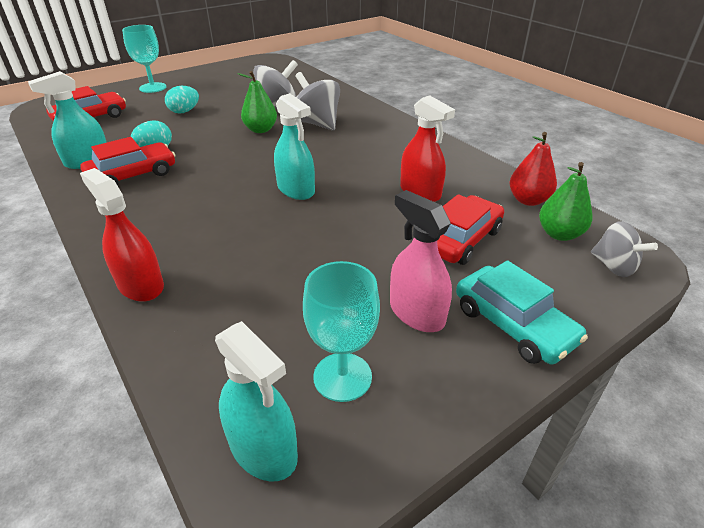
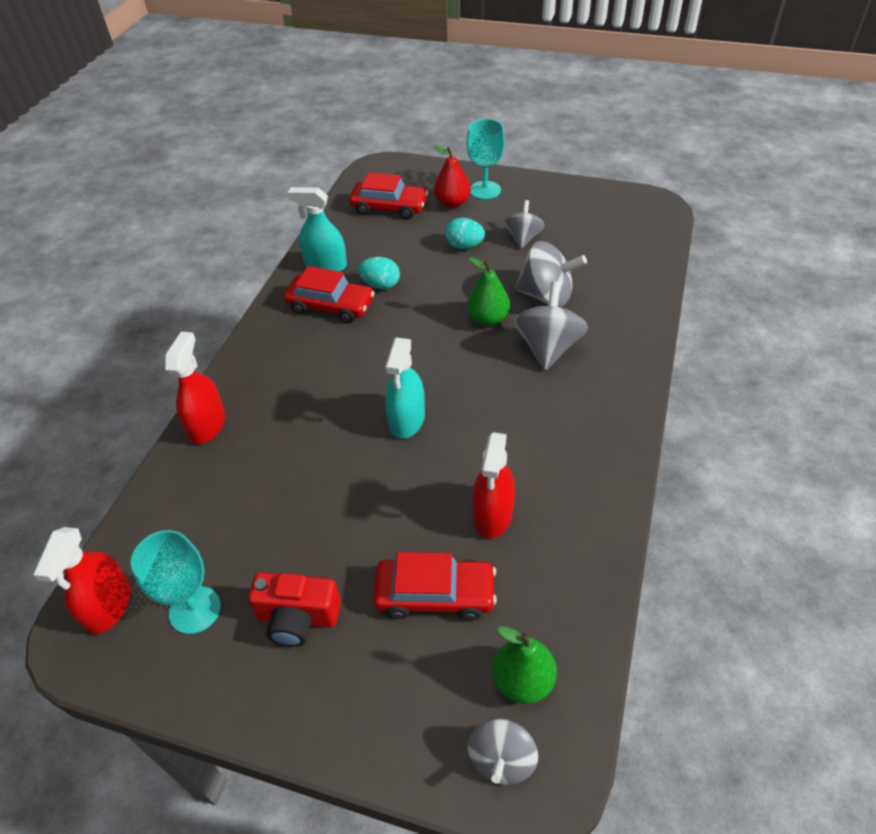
camera: 55 degrees right, 10 degrees up
turquoise spray bottle [215,321,298,481] -> red spray bottle [33,527,131,634]
pink spray bottle [390,190,452,332] -> red camera [248,572,341,647]
turquoise car [456,260,588,365] -> none
red pear [510,132,557,206] -> red pear moved to [434,146,471,208]
none -> grey spinning top [504,200,544,249]

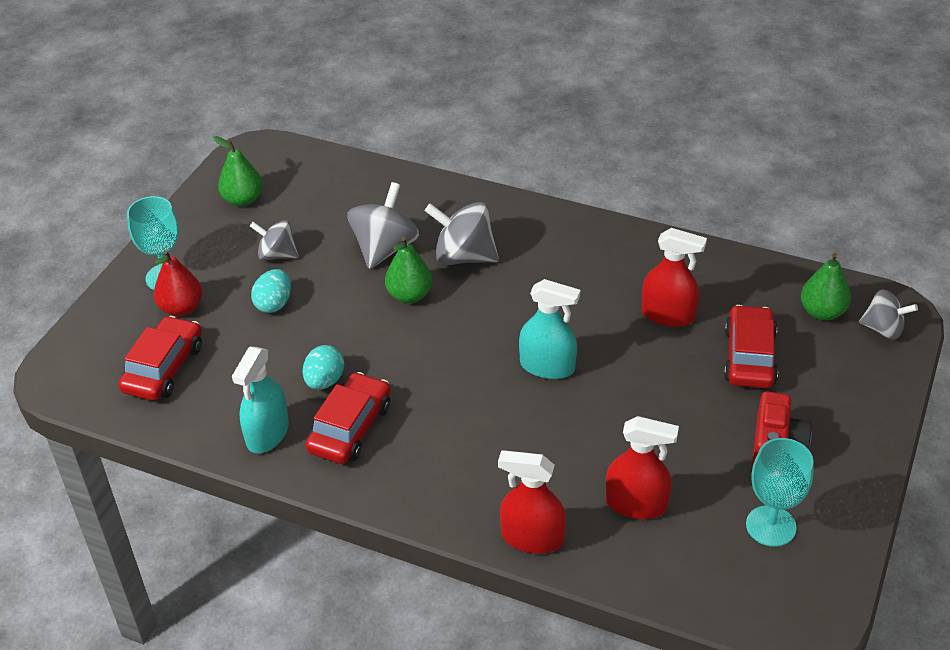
camera: 85 degrees left, 5 degrees down
red spray bottle [33,527,131,634] -> red spray bottle moved to [606,416,679,519]
none -> green pear [213,136,263,207]

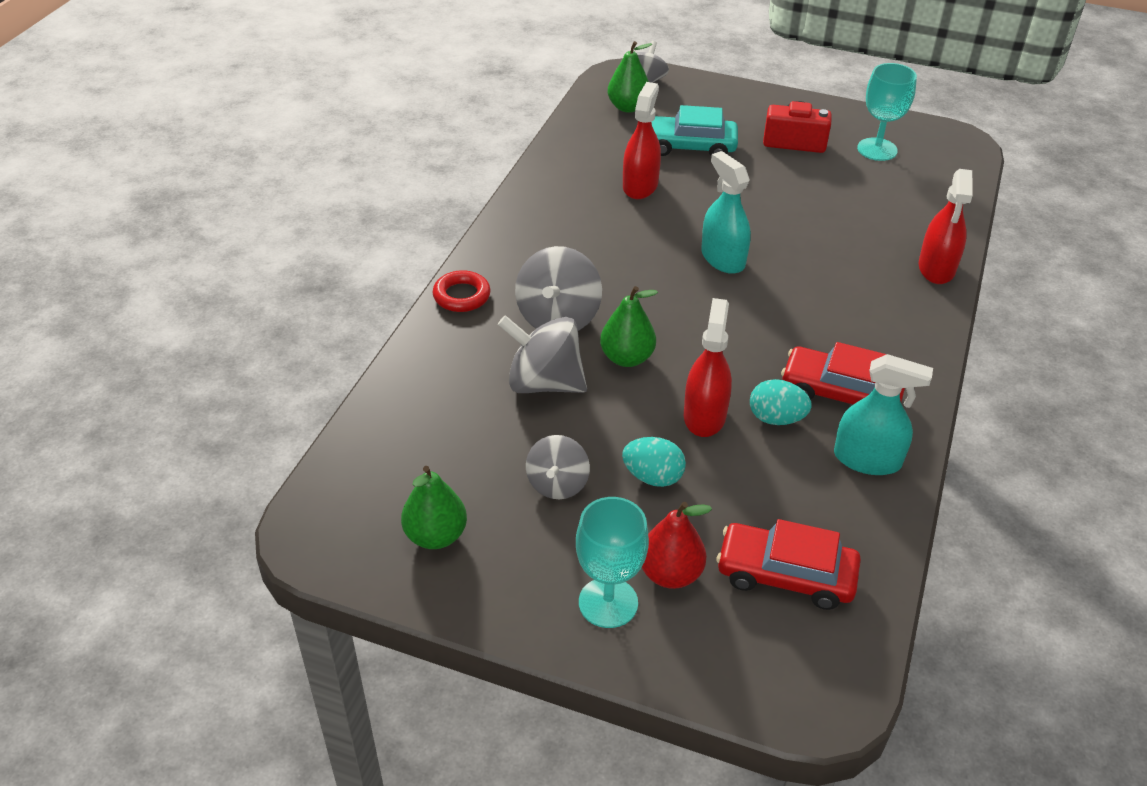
camera: 95 degrees left, 0 degrees up
turquoise spray bottle [519,279,580,379] -> turquoise spray bottle turned 45 degrees counterclockwise [701,151,751,274]
red spray bottle [606,416,679,519] -> red spray bottle moved to [684,298,732,437]
red car [724,305,778,388] -> turquoise car [652,105,738,156]
none -> red ring [433,270,491,312]

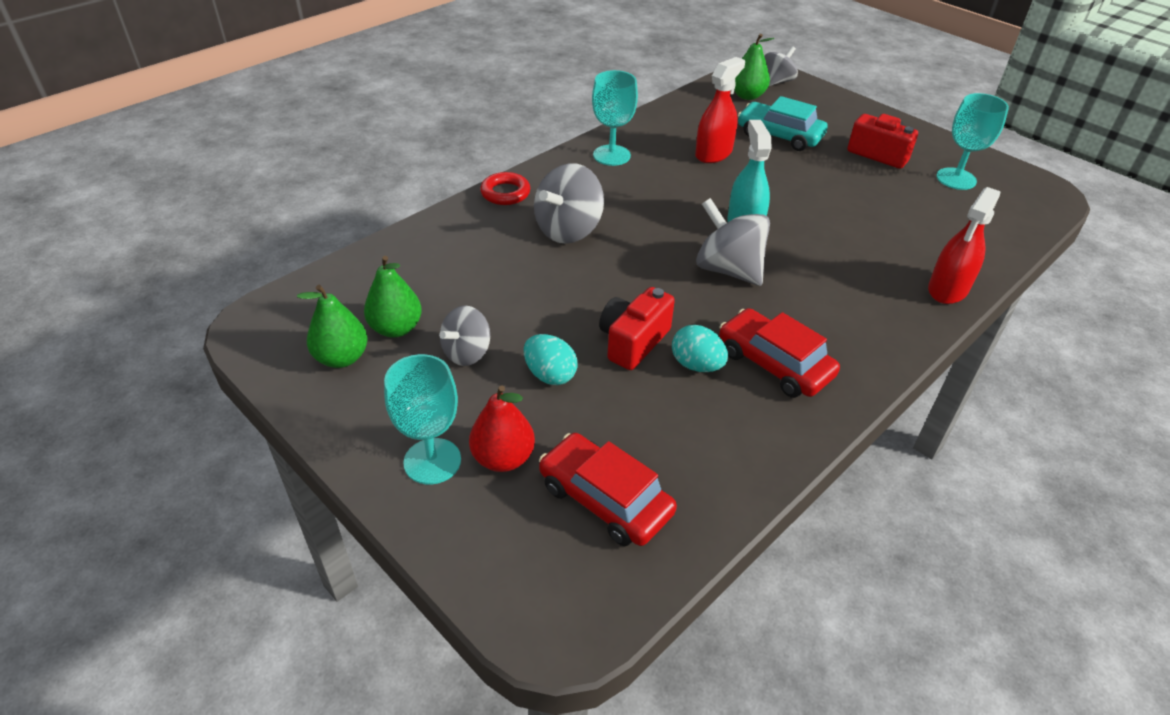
camera: 25 degrees right, 0 degrees up
grey spinning top [498,315,587,393] -> grey spinning top moved to [696,198,770,286]
green pear [600,286,658,367] -> green pear moved to [364,256,422,338]
red spray bottle [684,298,732,437] -> red camera [599,287,675,370]
turquoise spray bottle [834,354,933,475] -> none
none -> turquoise goblet [592,70,638,166]

